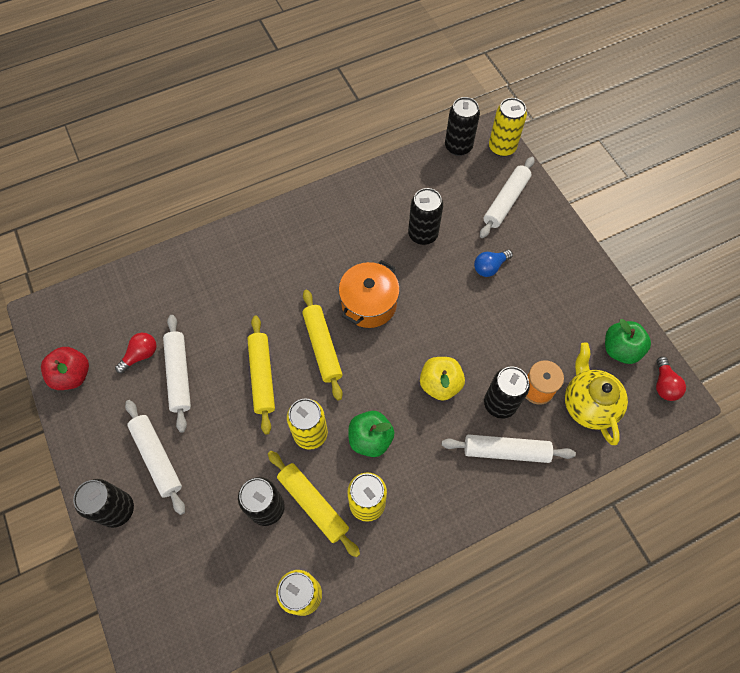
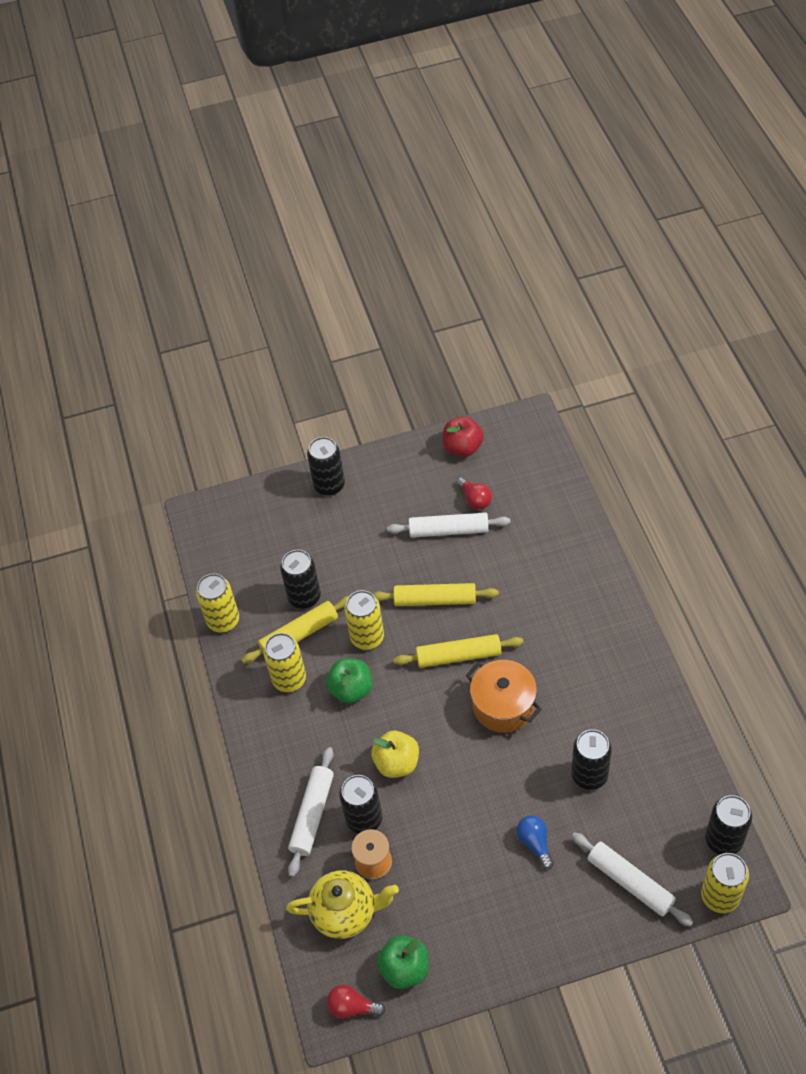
camera: 105 degrees right, 10 degrees down
white rolling pin [125,400,185,515] -> none

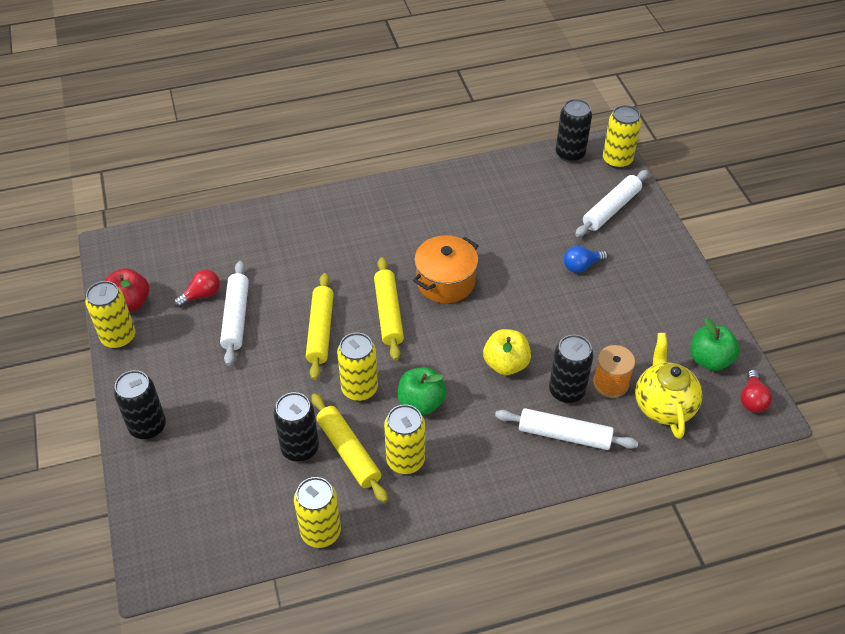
camera: 95 degrees left, 5 degrees down
black can [571,729,612,790] -> none
none -> yellow can [85,281,135,349]

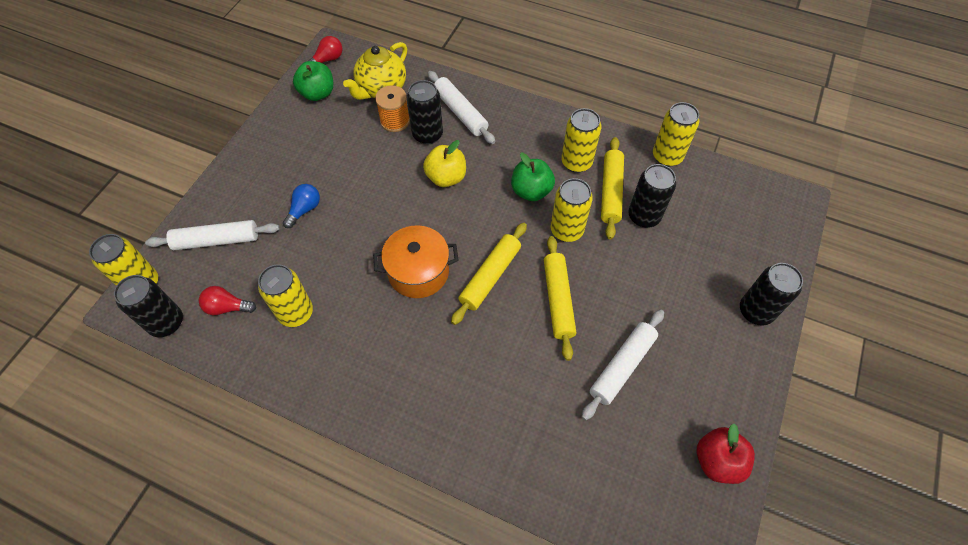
camera: 140 degrees left, 10 degrees up
yellow can [85,281,135,349] -> yellow can moved to [258,264,313,327]
red light bulb [174,270,220,308] -> red light bulb moved to [199,286,256,315]
yellow rolling pin [306,273,334,380] -> yellow rolling pin turned 45 degrees counterclockwise [544,236,576,361]
blue light bulb [564,246,608,273] -> blue light bulb turned 75 degrees counterclockwise [283,184,320,228]

